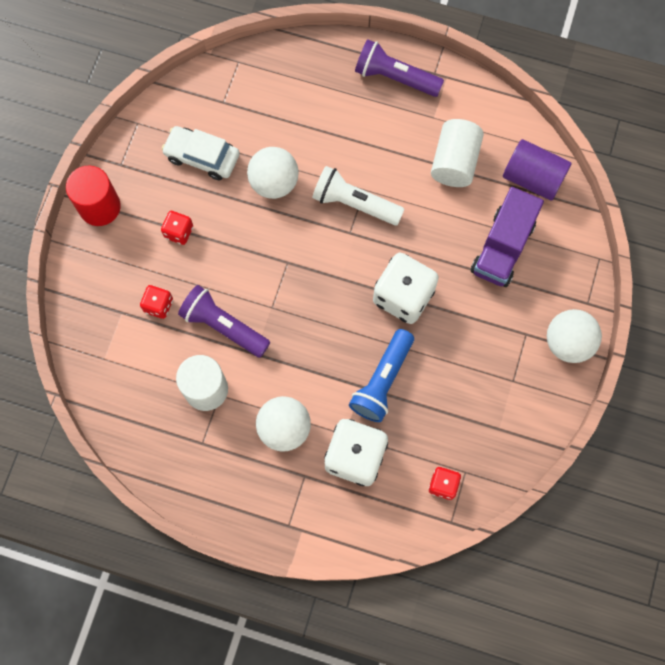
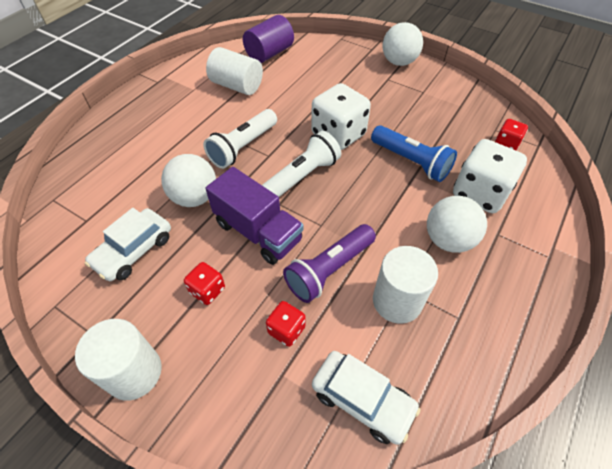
camera: 75 degrees left, 20 degrees down
red cylinder [66,166,121,226] -> white cylinder [75,319,162,401]
purple flashlight [355,39,444,97] -> none
purple truck [471,187,544,287] -> purple truck moved to [206,167,304,265]
none -> white flashlight [262,131,341,197]
none -> white car [312,351,420,445]

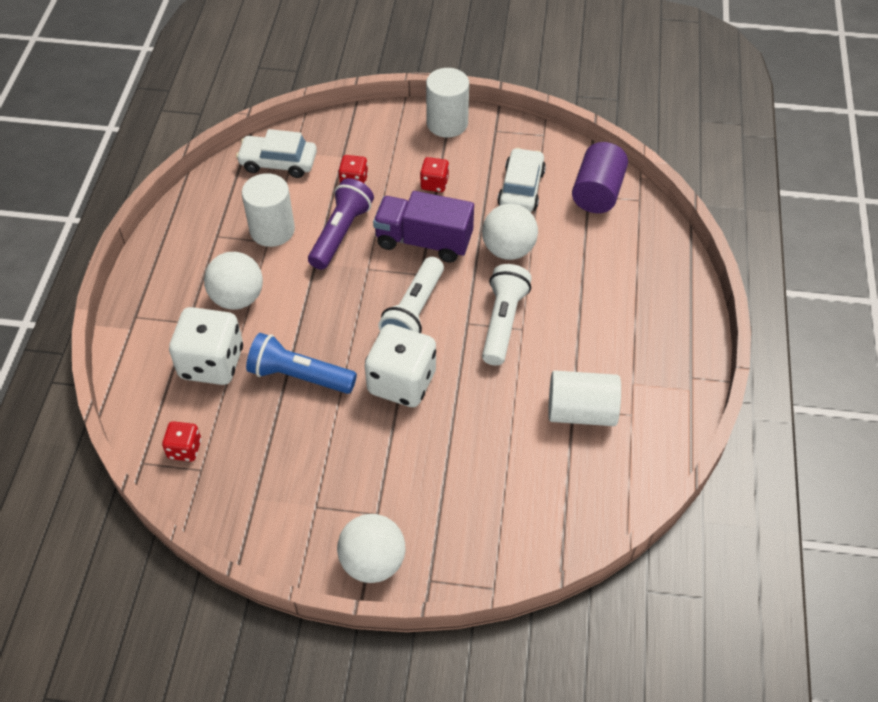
camera: 155 degrees right, 0 degrees up
purple cylinder [243,15,294,63] -> purple cylinder moved to [572,142,628,213]

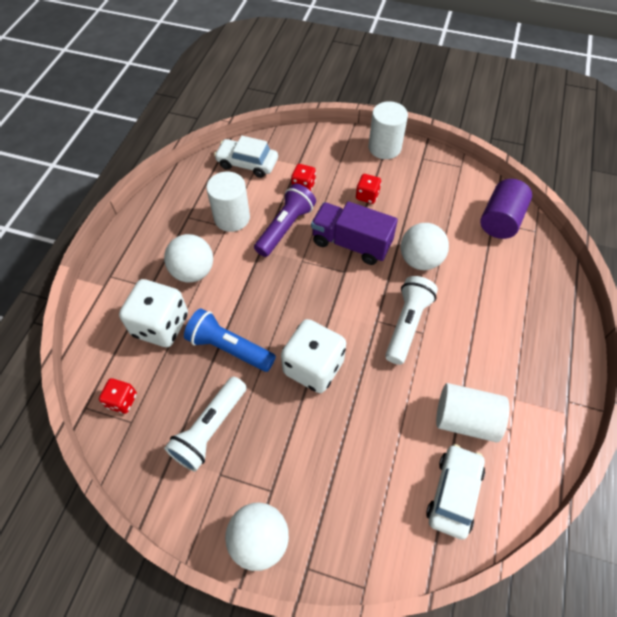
camera: 10 degrees right, 5 degrees up
white flashlight [378,257,444,333] -> white flashlight moved to [164,377,246,472]
white car [497,148,546,212] -> white car moved to [426,444,485,540]

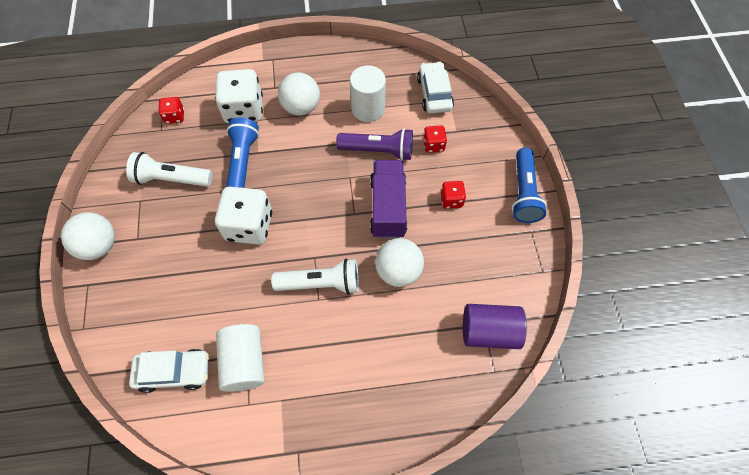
camera: 65 degrees right, 5 degrees up
white cylinder [368,101,408,159] -> blue flashlight [512,148,547,223]

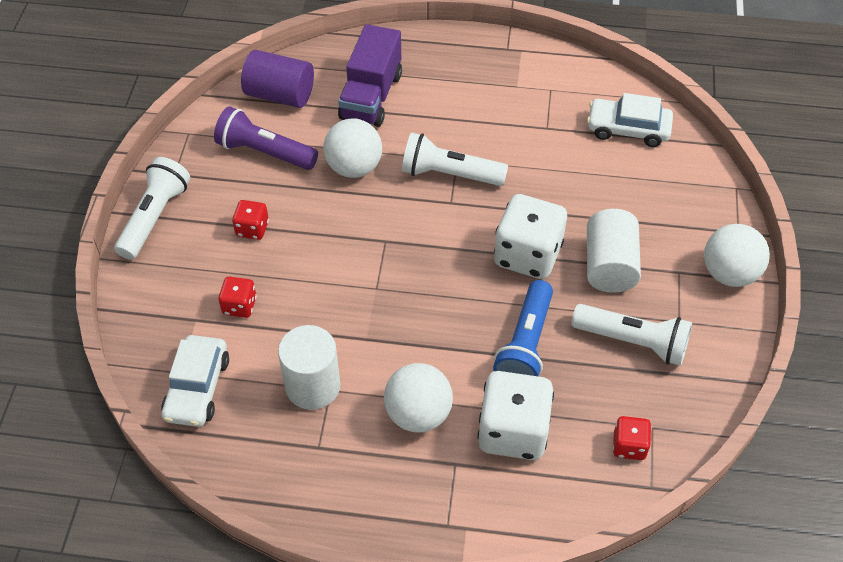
camera: 165 degrees left, 10 degrees down
white cylinder [216,324,265,392] -> white cylinder moved to [587,209,641,293]
purple flashlight [336,128,413,160] -> purple flashlight moved to [214,106,318,170]
purple truck [370,160,407,238] -> purple truck moved to [338,24,402,127]
blue flashlight [512,148,547,223] -> white flashlight [114,157,190,260]

